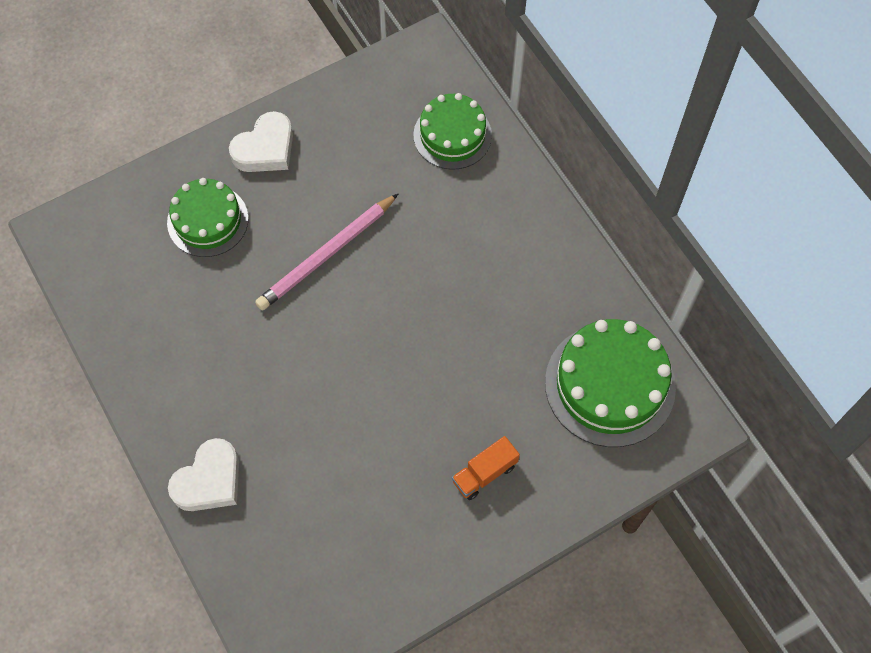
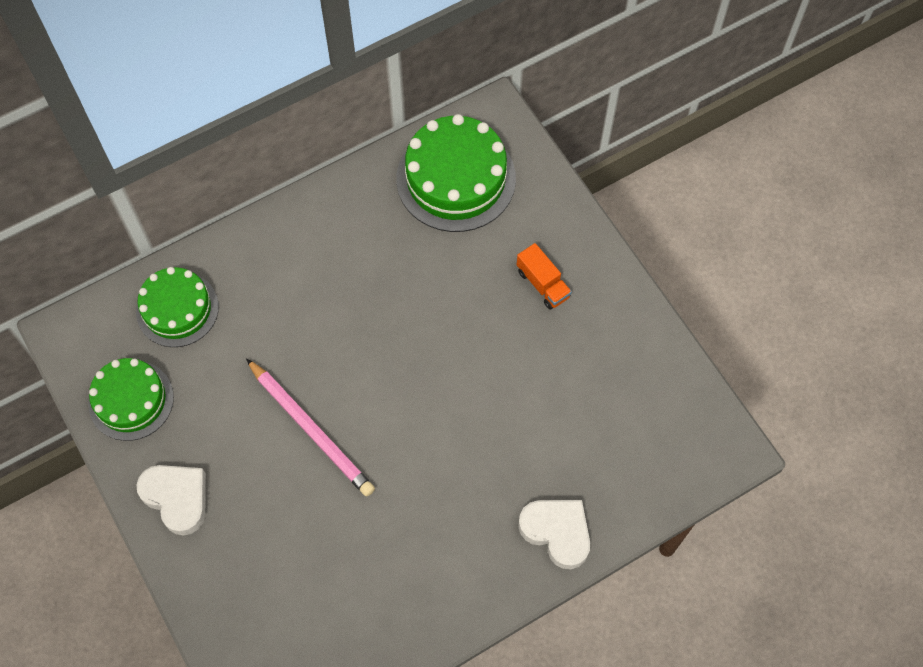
camera: 90 degrees left, 0 degrees up
green cake [167,178,248,257] -> green cake moved to [88,358,174,441]

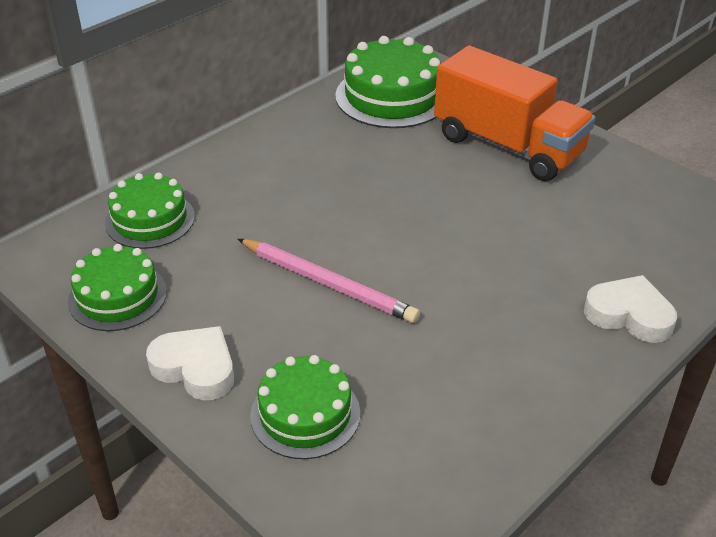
camera: 15 degrees left, 25 degrees down
orange truck [517,243,572,309] -> orange truck [434,46,595,181], size x2.48
none -> green cake [250,355,360,459]

